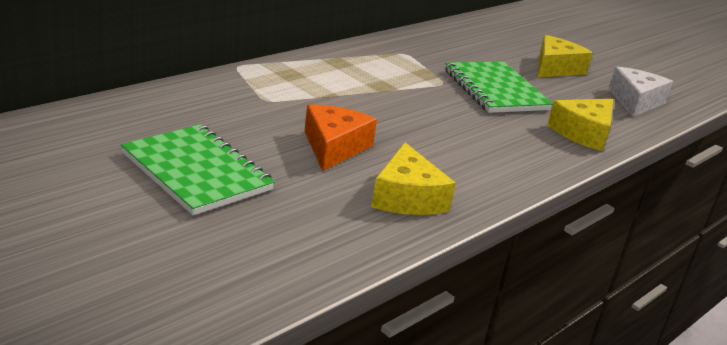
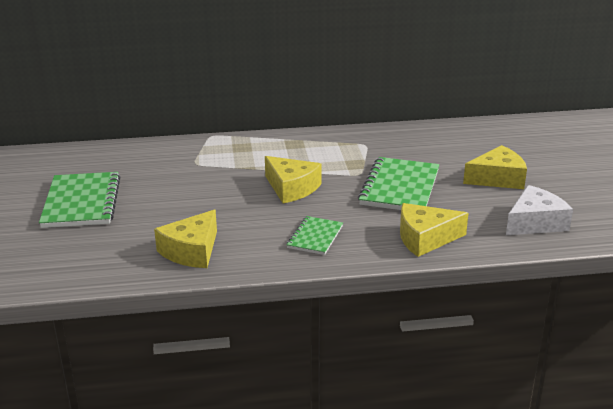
camera: 40 degrees right, 0 degrees up
orange cheese [304,104,377,171] -> none
none -> yellow cheese [265,156,321,203]
none -> green notebook [287,216,343,255]

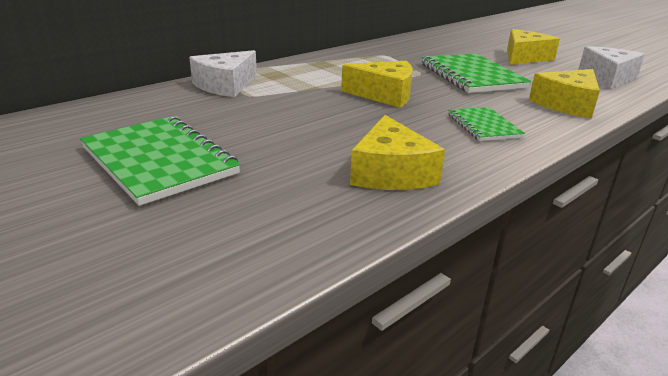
camera: 35 degrees left, 0 degrees up
none -> white cheese [189,50,257,97]

